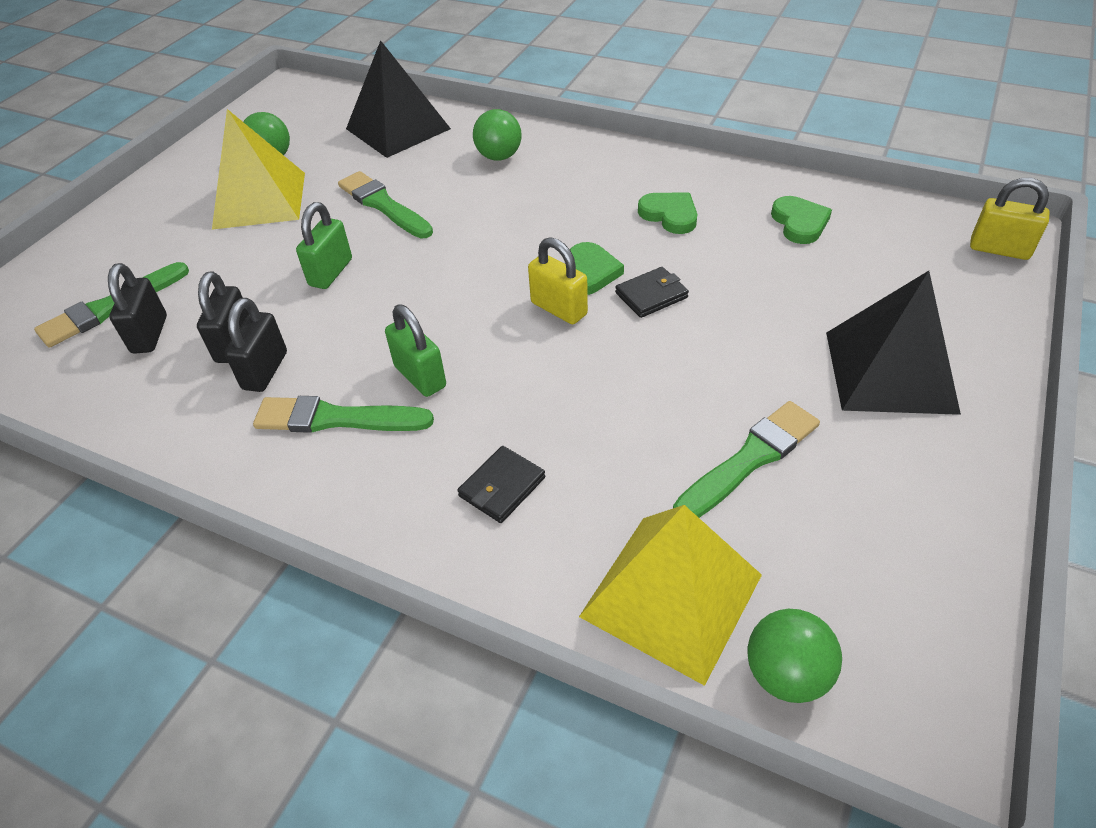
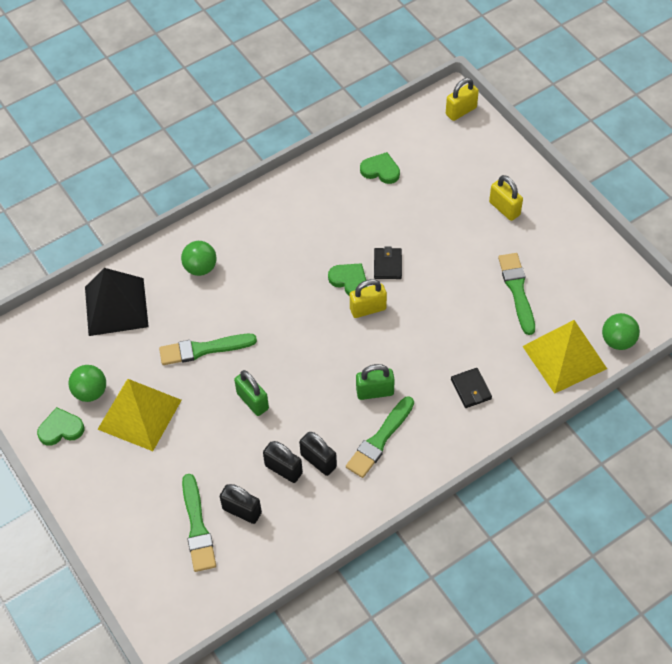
camera: 60 degrees left, 10 degrees up
green heart [638,193,697,234] -> green heart moved to [37,407,85,446]
black pyramid [826,271,961,415] -> yellow padlock [489,175,523,221]

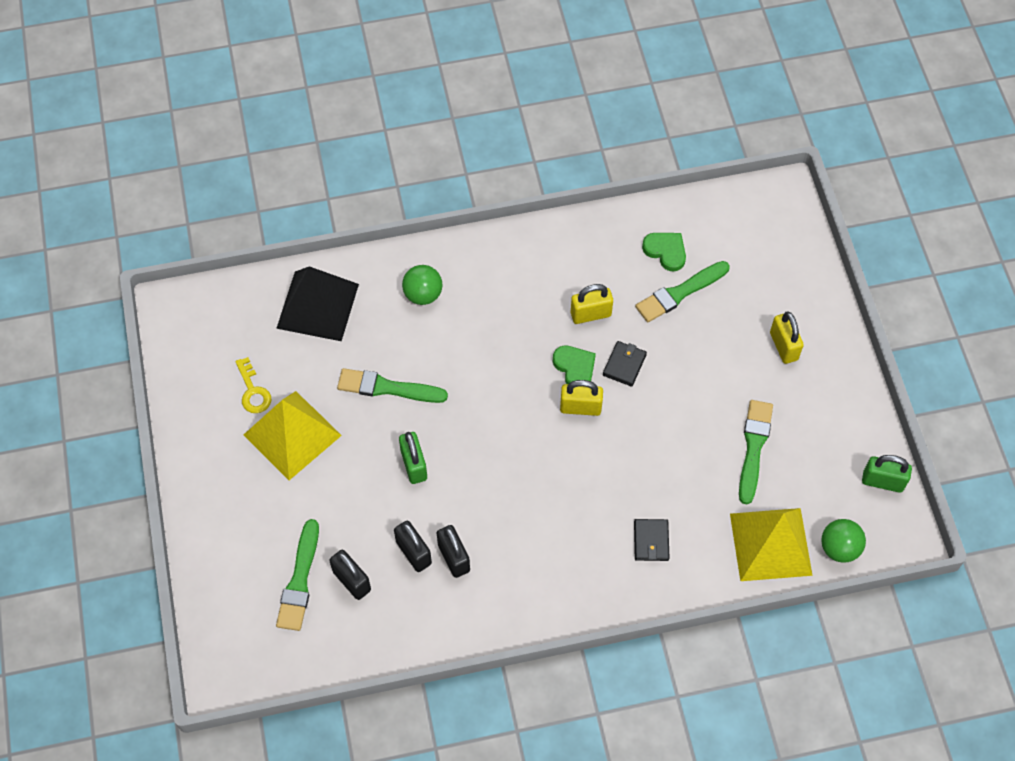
camera: 20 degrees right, 5 degrees up
green heart [37,407,85,446] -> none
green ball [68,365,106,402] -> yellow key [235,357,271,413]
green brush [346,396,414,478] -> green brush moved to [635,261,730,322]
green padlock [356,364,395,400] -> green padlock moved to [862,455,912,493]
yellow padlock [446,78,479,121] -> yellow padlock moved to [571,284,613,324]

